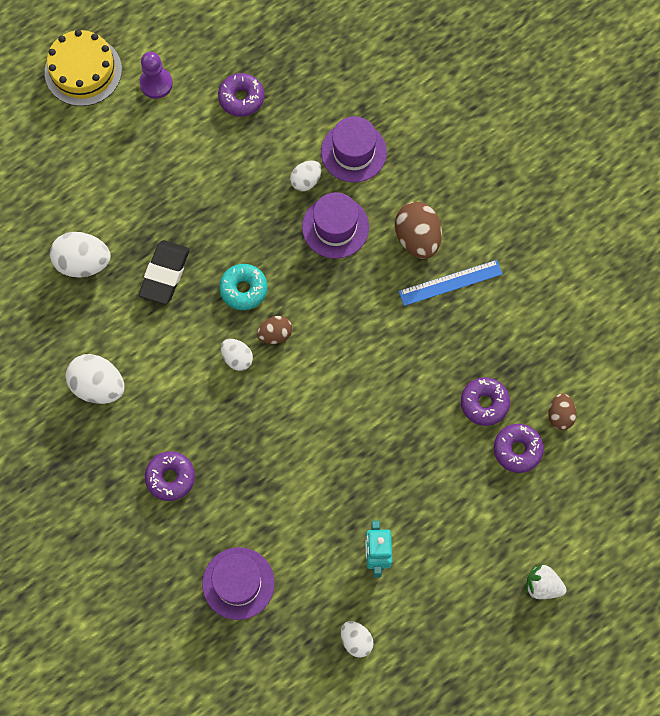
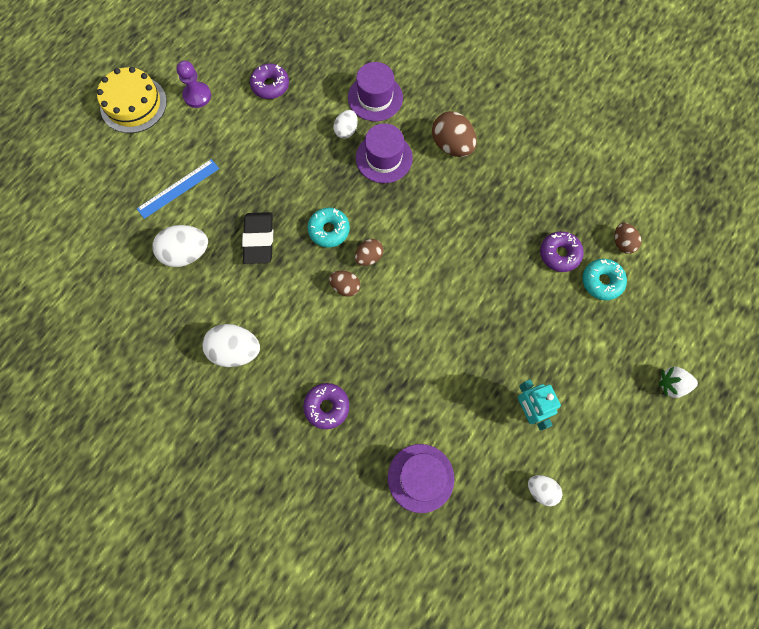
camera: 20 degrees left, 0 degrees up
white egg [221,339,253,371] -> brown egg [329,271,360,297]
blue ruler [399,260,503,306] -> blue ruler moved to [137,159,219,219]
purple donut [494,424,544,473] -> turquoise donut [582,259,627,300]

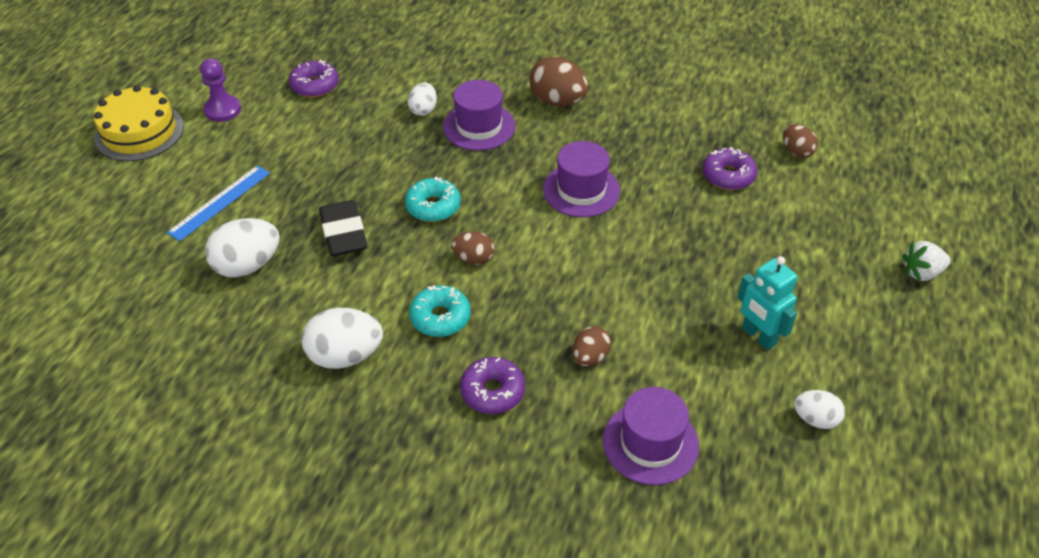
camera: 15 degrees left, 25 degrees down
purple hat [348,62,403,121] -> purple hat moved to [543,141,620,217]
brown egg [355,239,383,266] -> brown egg moved to [572,326,611,367]
turquoise donut [582,259,627,300] -> turquoise donut moved to [409,285,471,337]

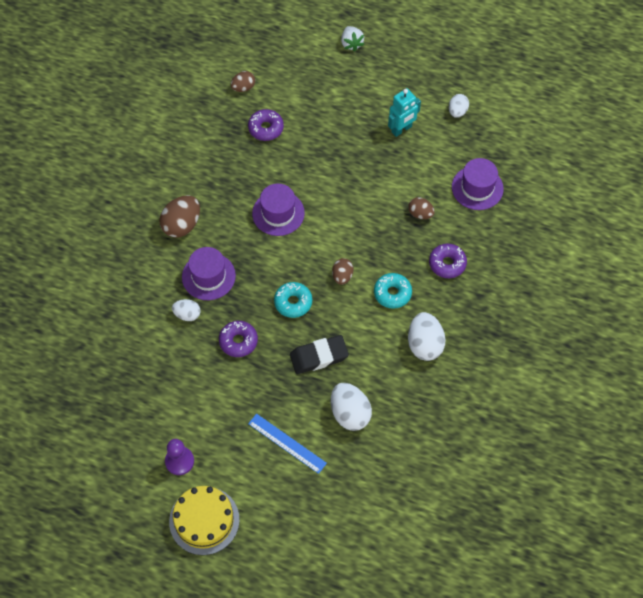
camera: 90 degrees left, 15 degrees up
purple donut [289,60,339,98] -> purple donut moved to [219,321,258,357]

